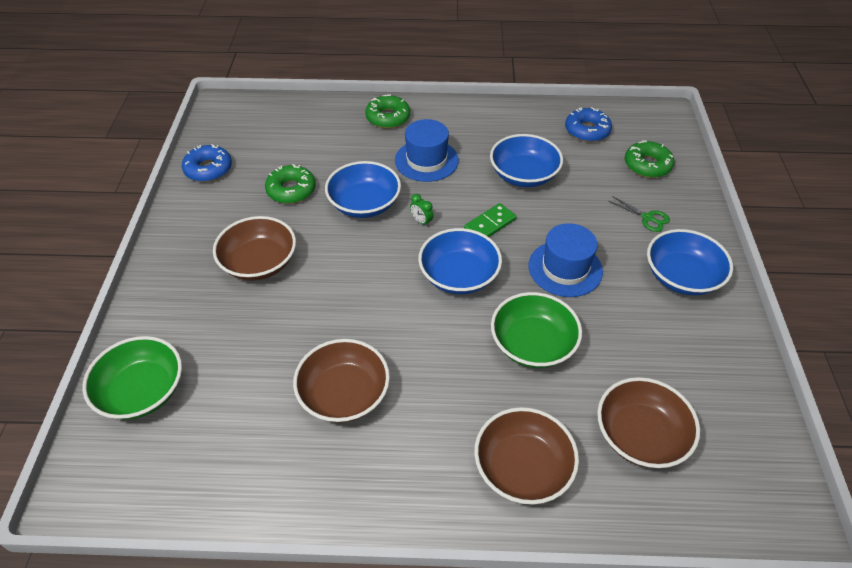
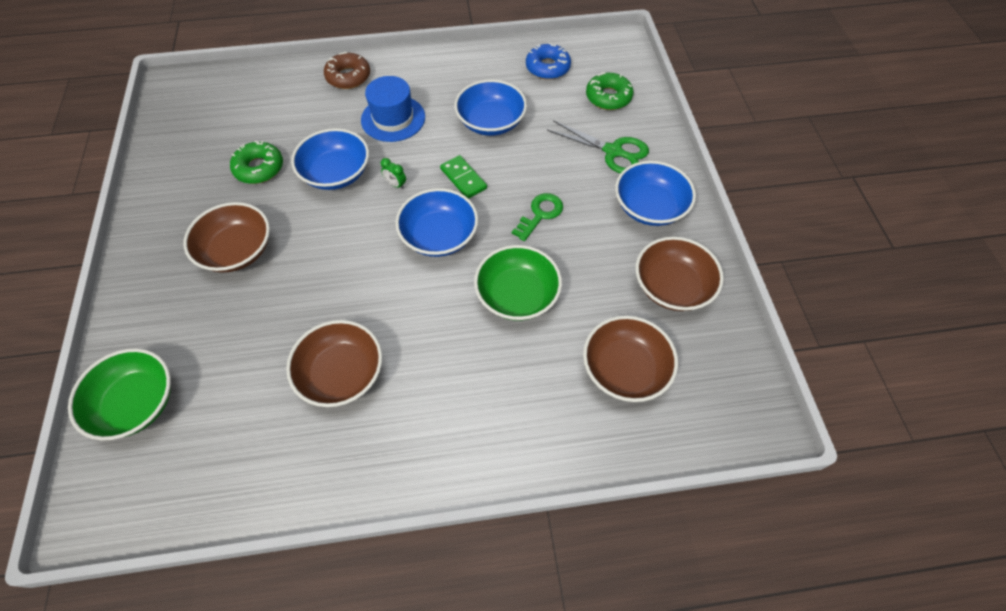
camera: 10 degrees left, 10 degrees up
blue donut [182,144,232,182] -> none
green donut [365,94,410,129] -> brown donut [324,52,370,89]
green domino [464,203,517,237] -> green domino turned 75 degrees counterclockwise [440,155,487,199]
brown bowl [474,407,579,505] -> brown bowl moved to [636,237,724,311]
blue hat [529,223,603,297] -> green key [512,193,563,241]
green scissors [609,196,670,232] -> green scissors [547,120,649,173], size x1.72

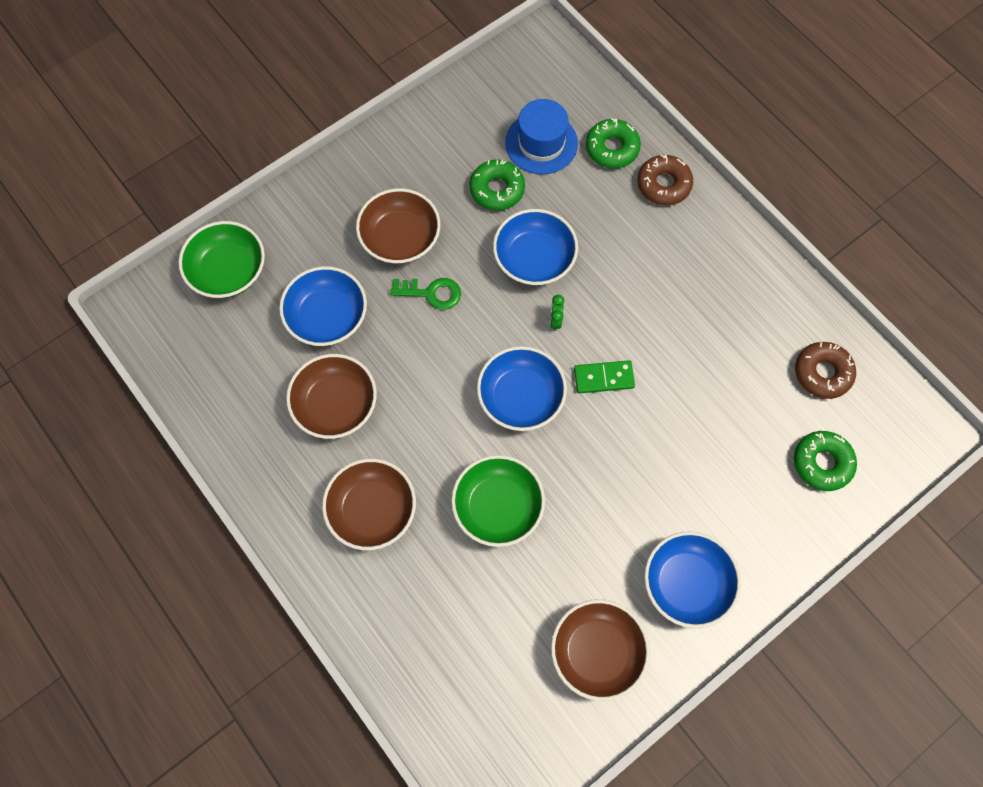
camera: 60 degrees right, 10 degrees up
blue hat [361,76,425,142] -> blue hat moved to [505,99,578,174]
green domino [440,155,487,199] -> green domino turned 60 degrees clockwise [574,360,635,393]
blue bowl [455,80,527,136] -> blue bowl moved to [279,266,367,346]
green key [512,193,563,241] -> green key moved to [390,278,461,310]
blue donut [526,43,571,80] -> brown donut [795,342,856,399]
green scissors [547,120,649,173] -> none
brown bowl [583,316,678,402] -> brown bowl moved to [322,459,416,550]
none -> green donut [586,118,641,168]

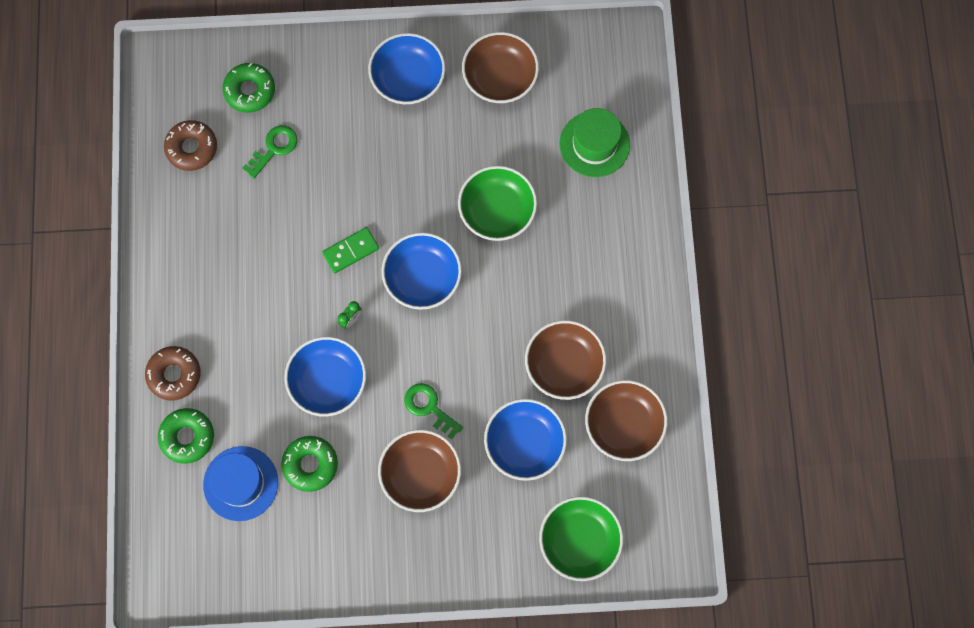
camera: 145 degrees left, 5 degrees up
brown bowl [322,459,416,550] -> brown bowl moved to [585,380,668,461]
green domino [574,360,635,393] -> green domino turned 60 degrees counterclockwise [322,227,379,273]
none -> green key [243,125,298,179]
none -> green hat [560,108,630,177]

